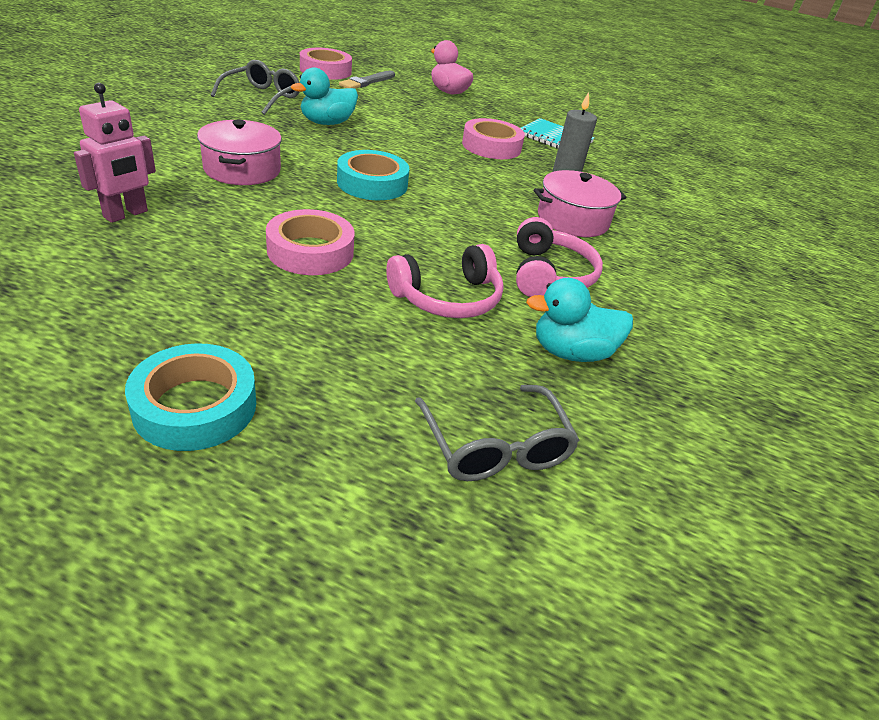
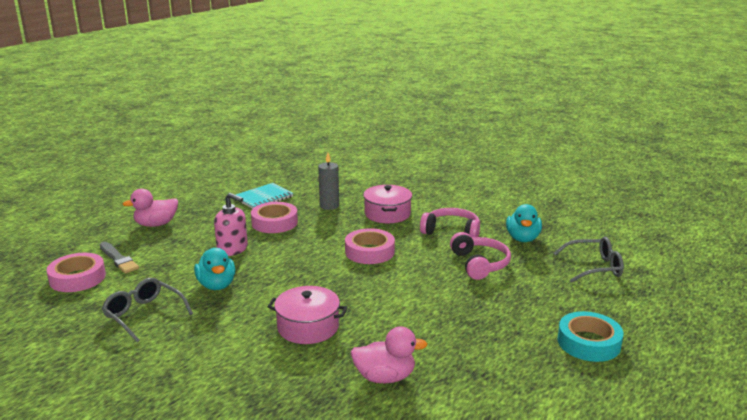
camera: 70 degrees left, 15 degrees down
pink robot [74,83,156,223] -> pink duck [350,326,428,383]
pink tape [266,209,355,275] -> pink tape moved to [345,228,395,264]
turquoise tape [337,150,409,200] -> none
none -> pink soap dispenser [214,193,248,256]

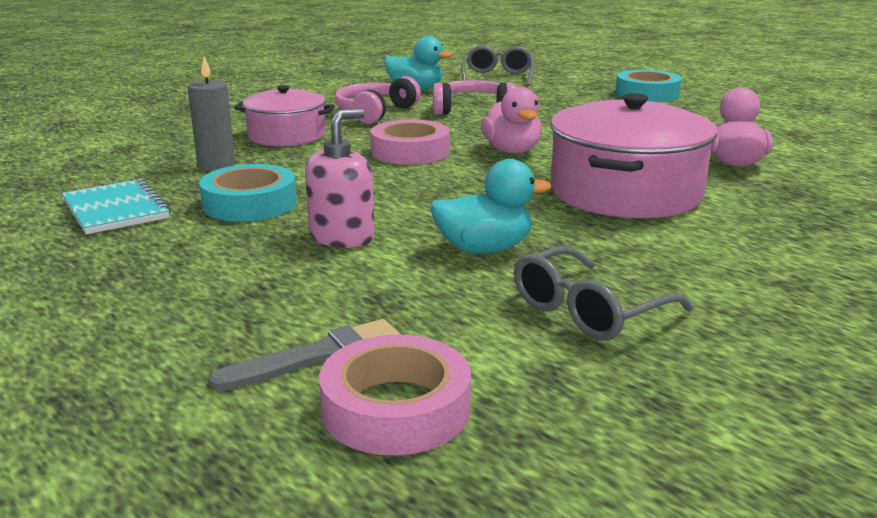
camera: 80 degrees left, 0 degrees up
pink duck [122,189,178,227] -> pink duck moved to [481,87,542,154]
pink tape [251,202,298,233] -> turquoise tape [199,164,297,221]
pink pot [267,286,347,344] -> pink pot [550,93,717,218], size x1.62

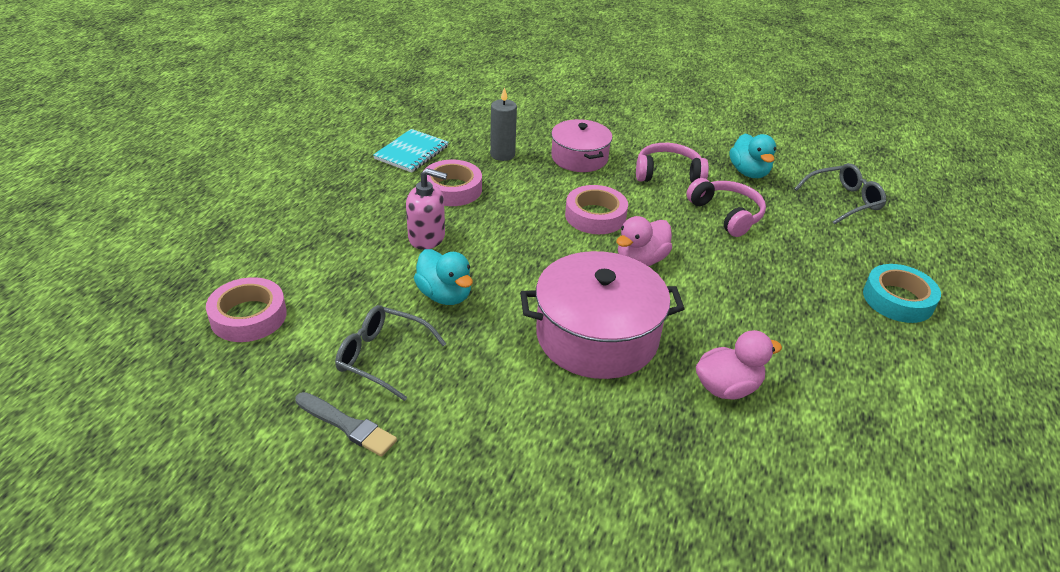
camera: 60 degrees right, 15 degrees up
turquoise tape [199,164,297,221] -> pink tape [424,160,482,206]
grey brush [208,319,401,391] -> grey brush moved to [295,392,397,457]

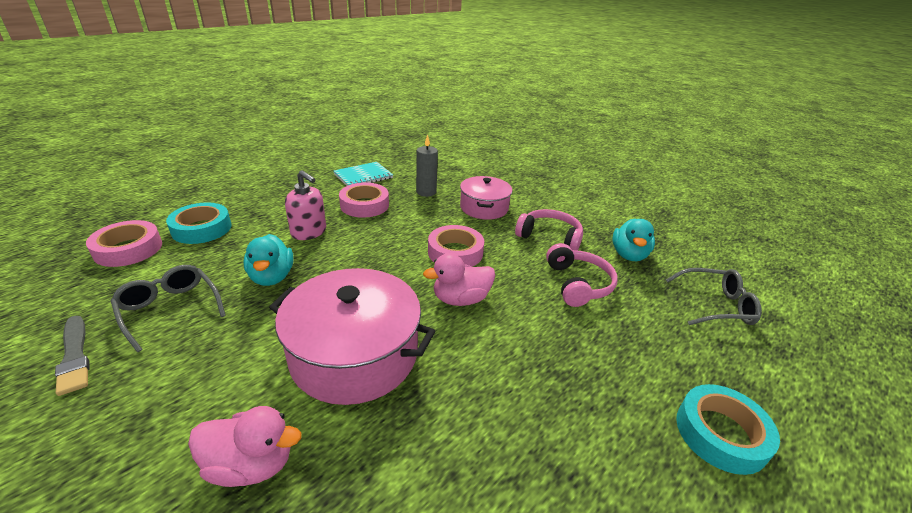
camera: 25 degrees right, 5 degrees down
pink duck [696,330,782,399] -> pink duck moved to [188,406,302,487]
none -> turquoise tape [166,202,231,244]

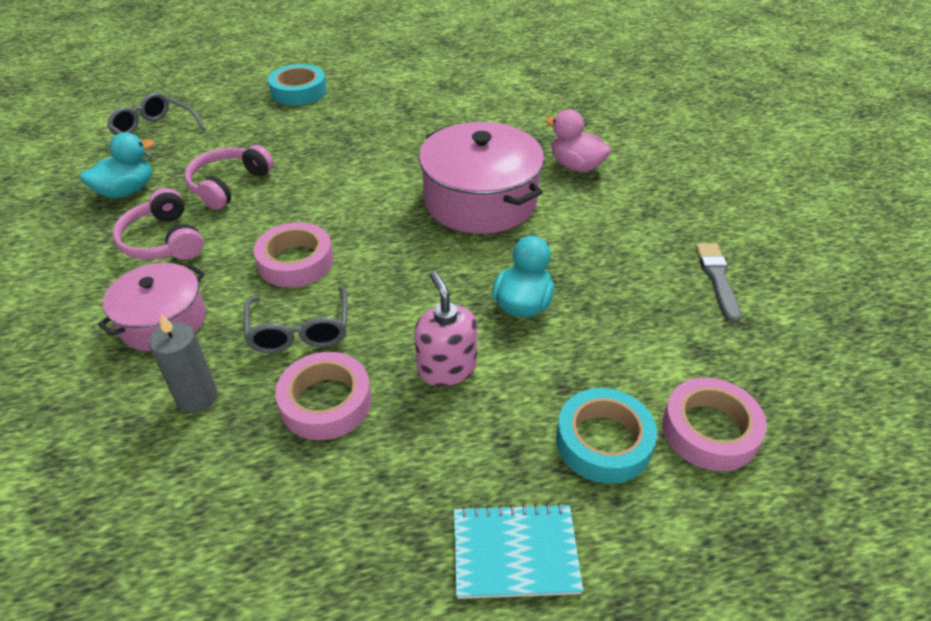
camera: 145 degrees left, 10 degrees up
grey glasses [111,265,226,352] -> grey glasses moved to [244,287,347,353]
turquoise notebook [334,162,393,186] -> turquoise notebook moved to [454,503,583,599]
pink duck [423,253,495,306] -> none

